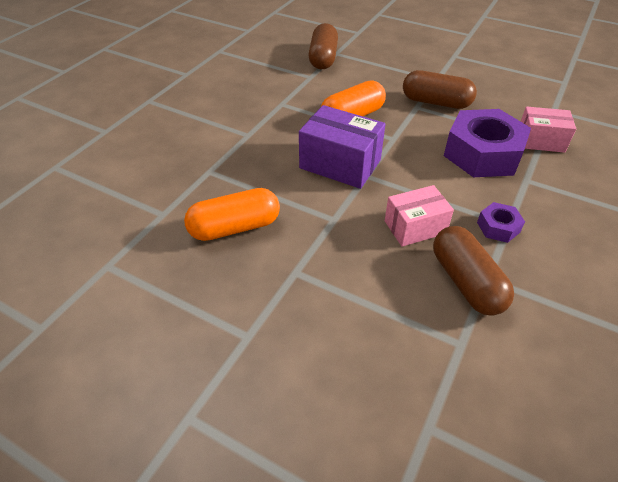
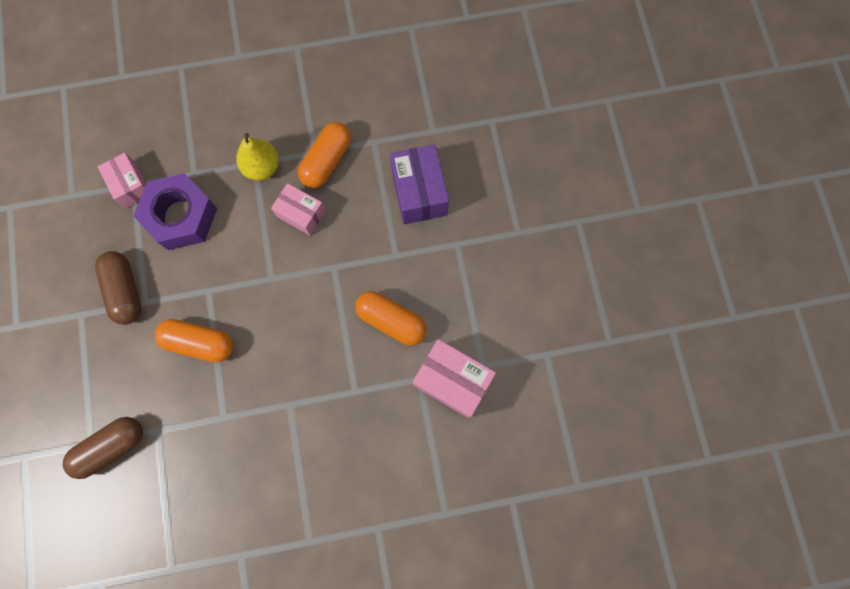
camera: 130 degrees left, 30 degrees up
purple box [299,105,386,189] -> purple box moved to [390,144,449,224]
brown capsule [433,226,514,315] -> orange capsule [298,122,351,188]
purple nut [477,202,525,243] -> yellow pear [236,133,279,181]
none -> pink box [413,339,496,418]

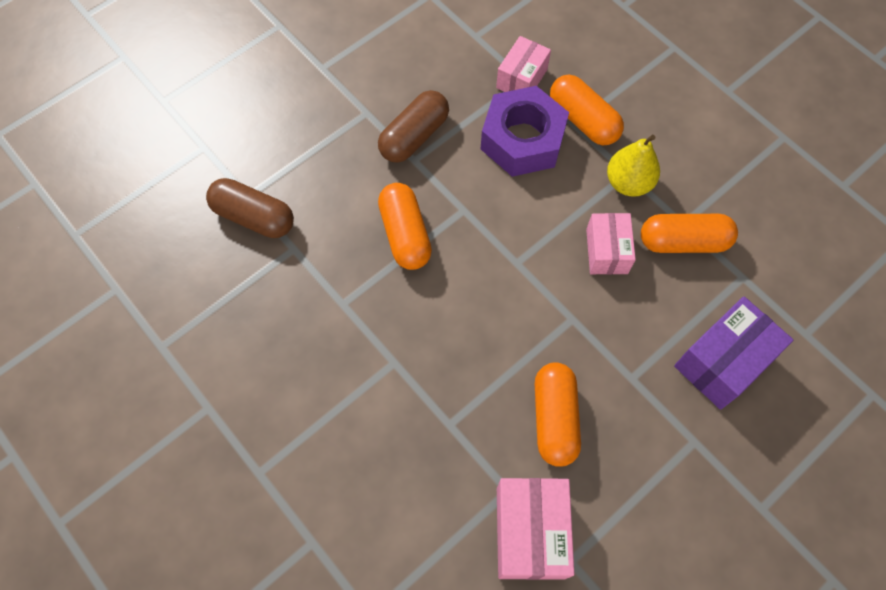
camera: 60 degrees right, 10 degrees down
none -> orange capsule [550,74,624,145]

